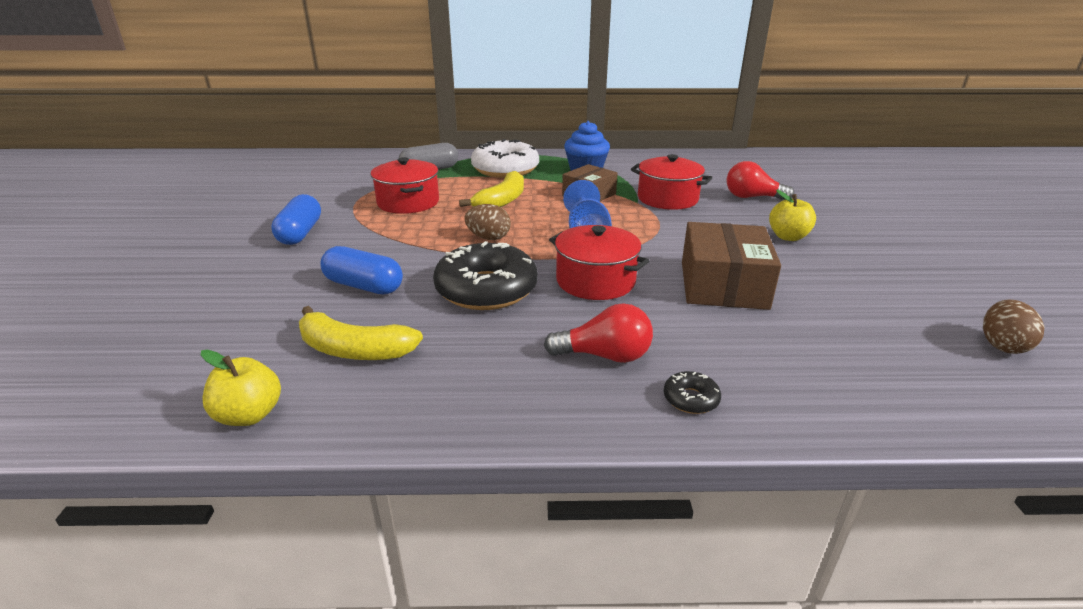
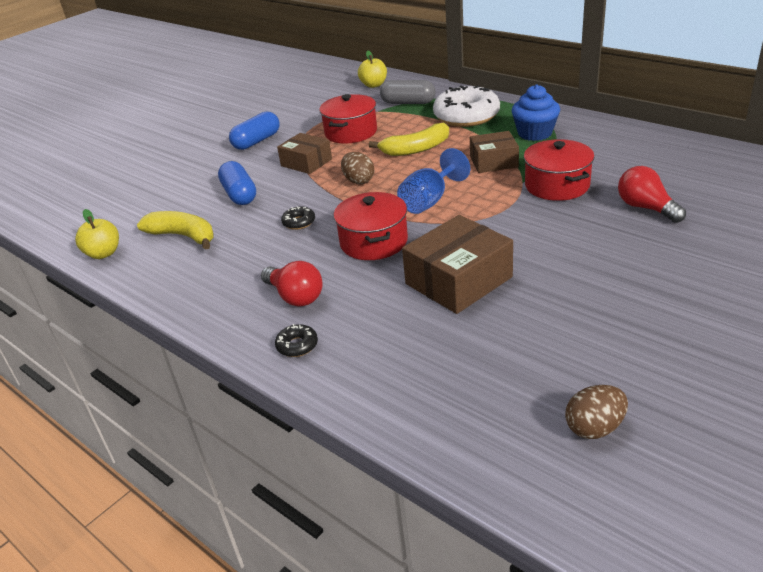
camera: 45 degrees right, 5 degrees up
yellow banana [299,306,423,360] -> yellow banana turned 150 degrees clockwise [137,211,214,250]
black donut [433,241,538,310] -> black donut [281,206,315,230], size x0.42
yellow apple [769,190,816,241] -> yellow apple moved to [358,51,387,88]
none -> brown box [277,133,332,174]

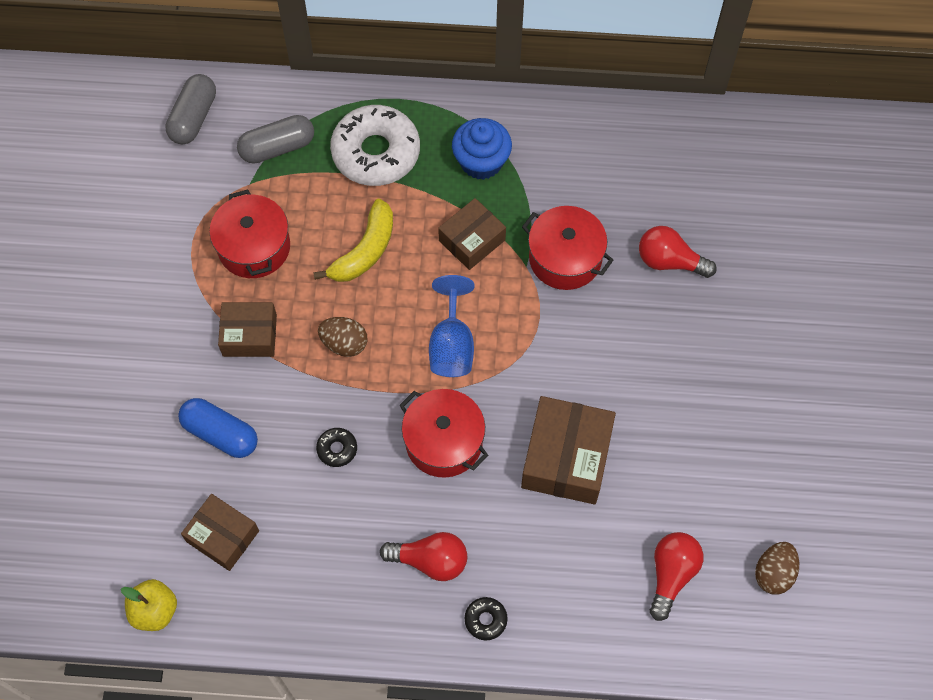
camera: 40 degrees left, 30 degrees up
yellow banana [137,211,214,250] -> brown box [181,494,259,571]
blue capsule [229,112,280,150] -> none
yellow apple [358,51,387,88] -> grey capsule [165,74,216,144]
none -> red light bulb [650,532,703,621]

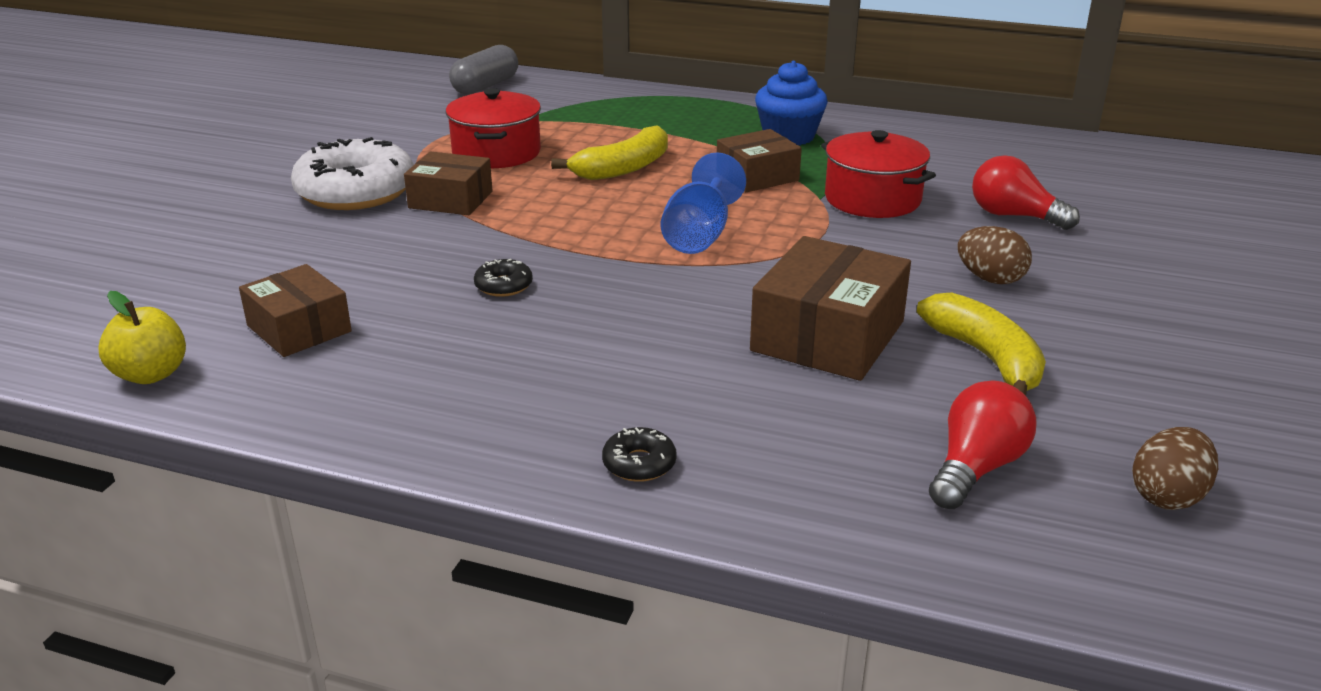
camera: 15 degrees right, 35 degrees down
blue capsule [178,398,258,458] -> none
grey capsule [237,115,314,164] -> none
brown egg [318,317,368,357] -> brown egg moved to [957,226,1032,284]
white donut [330,105,420,186] -> white donut moved to [291,137,414,210]
red light bulb [380,532,467,581] -> none
red pot [399,389,488,478] -> none
none -> yellow banana [917,292,1046,396]

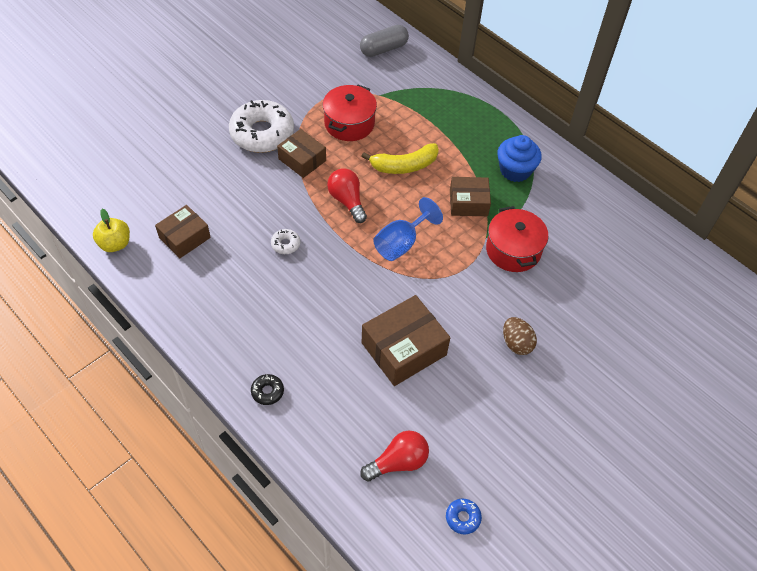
camera: 25 degrees right, 25 degrees up
brown box [239,264,352,357] -> brown box turned 60 degrees clockwise [155,205,211,258]
black donut [474,259,533,297] -> white donut [271,229,300,254]
yellow banana [917,292,1046,396] -> none
red light bulb [972,155,1080,230] -> red light bulb moved to [327,168,367,223]
brown egg [1132,427,1218,510] -> blue donut [446,499,482,535]

